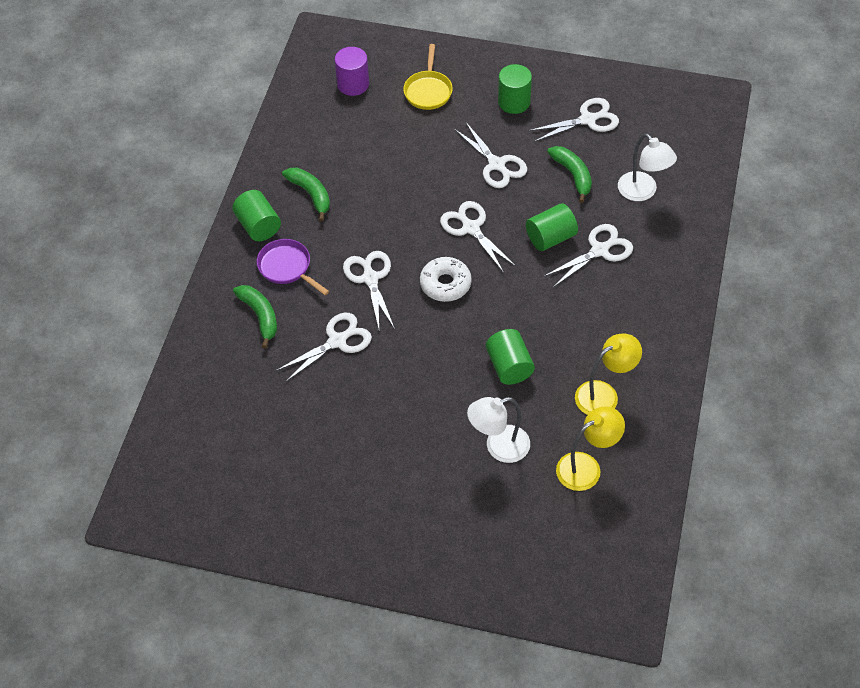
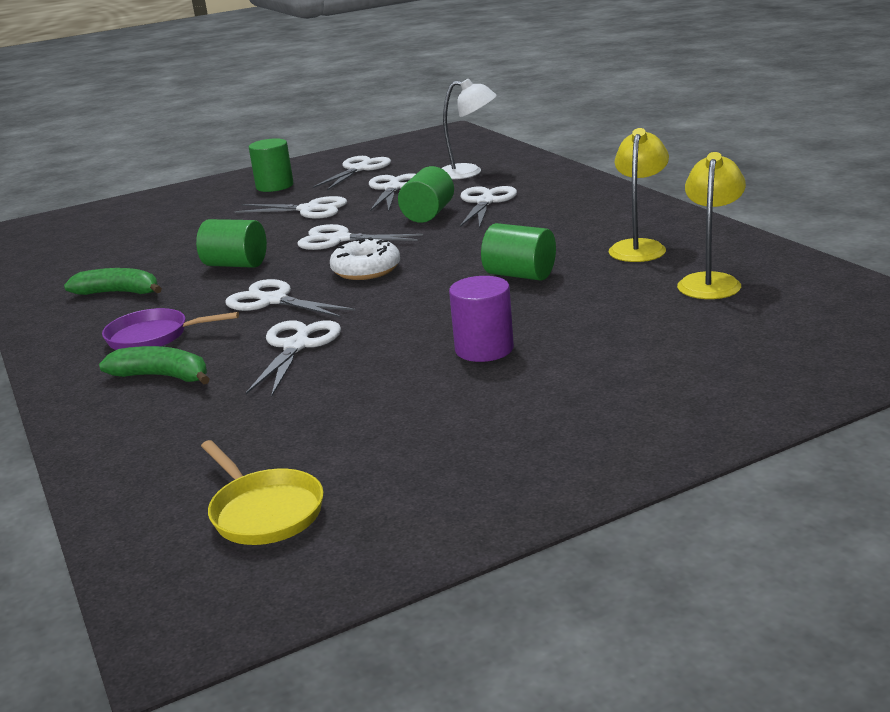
camera: 40 degrees left, 30 degrees down
green cylinder [232,190,281,241] -> green cylinder moved to [196,219,267,268]
purple cylinder [335,47,369,96] -> purple cylinder moved to [449,276,514,362]
yellow pan [403,44,453,110] -> yellow pan moved to [201,440,324,545]
white lamp [467,397,530,463] -> none
green banana [547,146,592,203] -> white scissors [369,173,416,211]

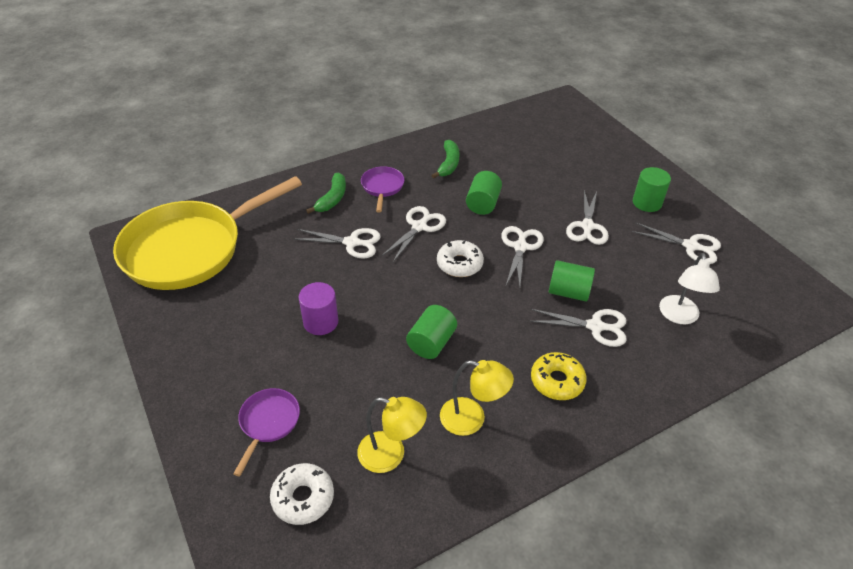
camera: 85 degrees right, 20 degrees up
yellow pan [201,440,324,545] -> yellow pan [113,176,302,290], size x2.43
white scissors [369,173,416,211] -> none
none -> purple pan [233,388,300,476]
none -> white donut [270,463,334,525]
none -> yellow donut [531,352,586,400]

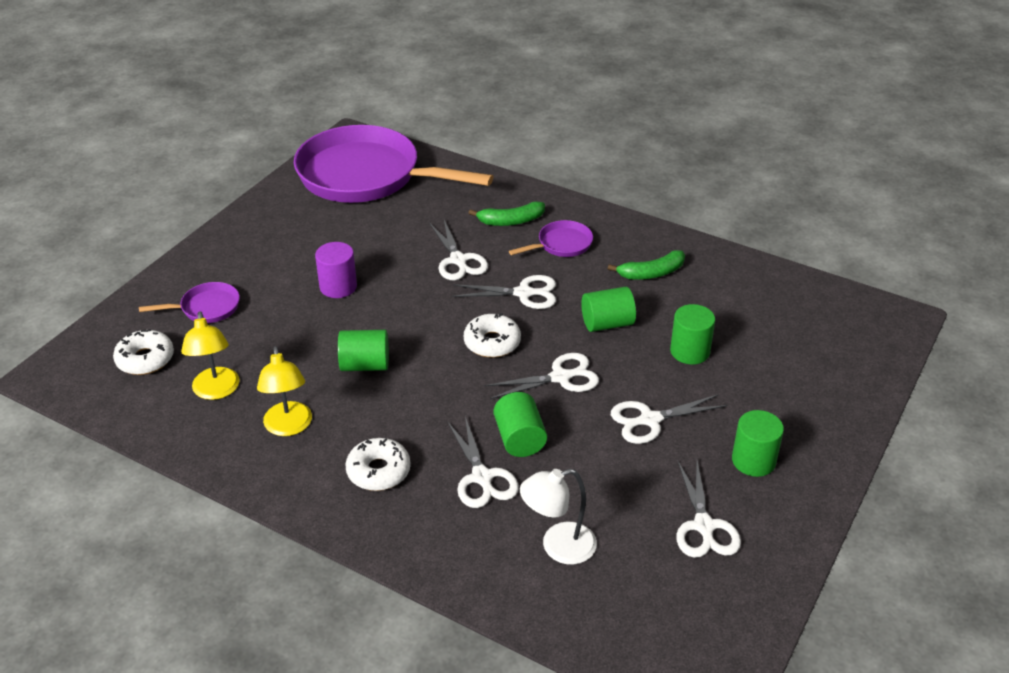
camera: 60 degrees right, 5 degrees down
yellow pan [113,176,302,290] -> purple pan [294,125,493,203]
yellow donut [531,352,586,400] -> white donut [346,438,411,491]
none -> green cylinder [670,304,715,365]

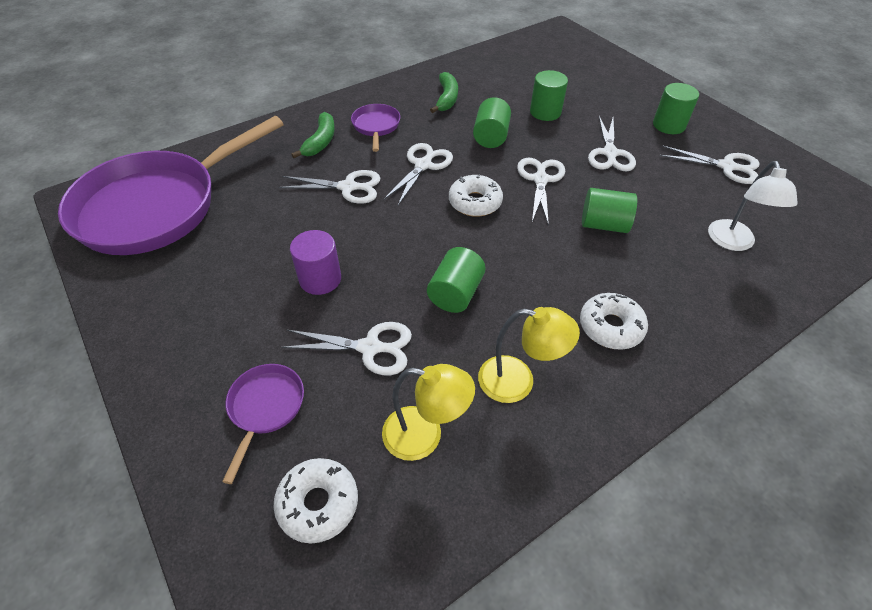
camera: 65 degrees left, 10 degrees up
white scissors [447,417,519,508] -> white scissors moved to [282,322,412,375]

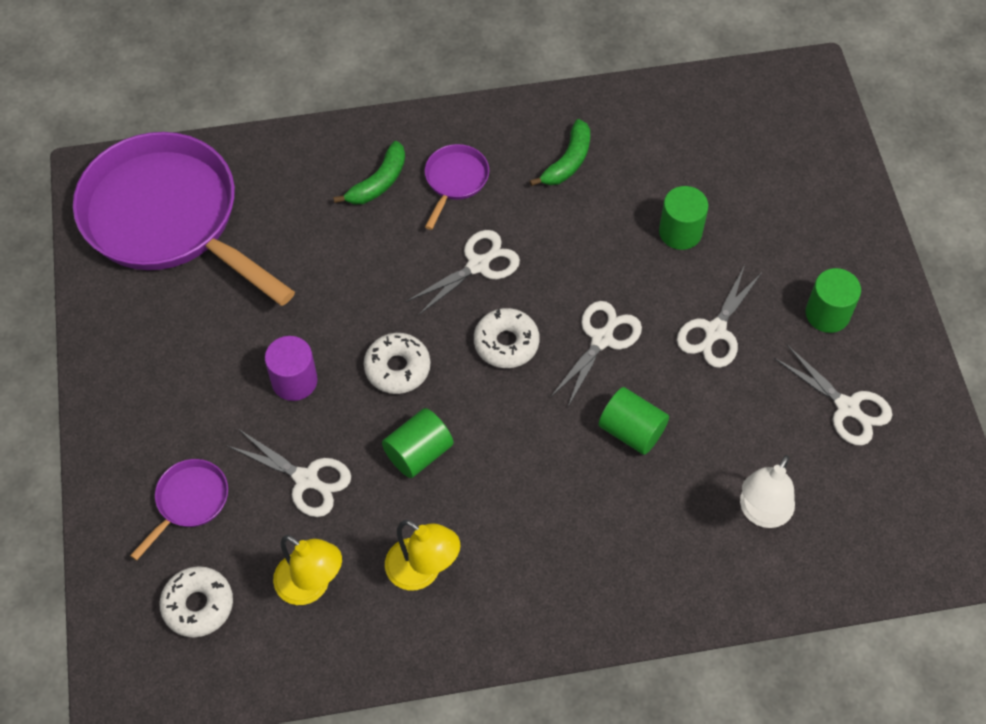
camera: 25 degrees right, 10 degrees up
purple pan [58,116,284,255] -> purple pan turned 60 degrees clockwise [73,132,295,306]
white scissors [279,170,381,204] -> none
green cylinder [473,97,511,148] -> none
white donut [580,293,648,350] -> white donut moved to [364,333,430,394]

